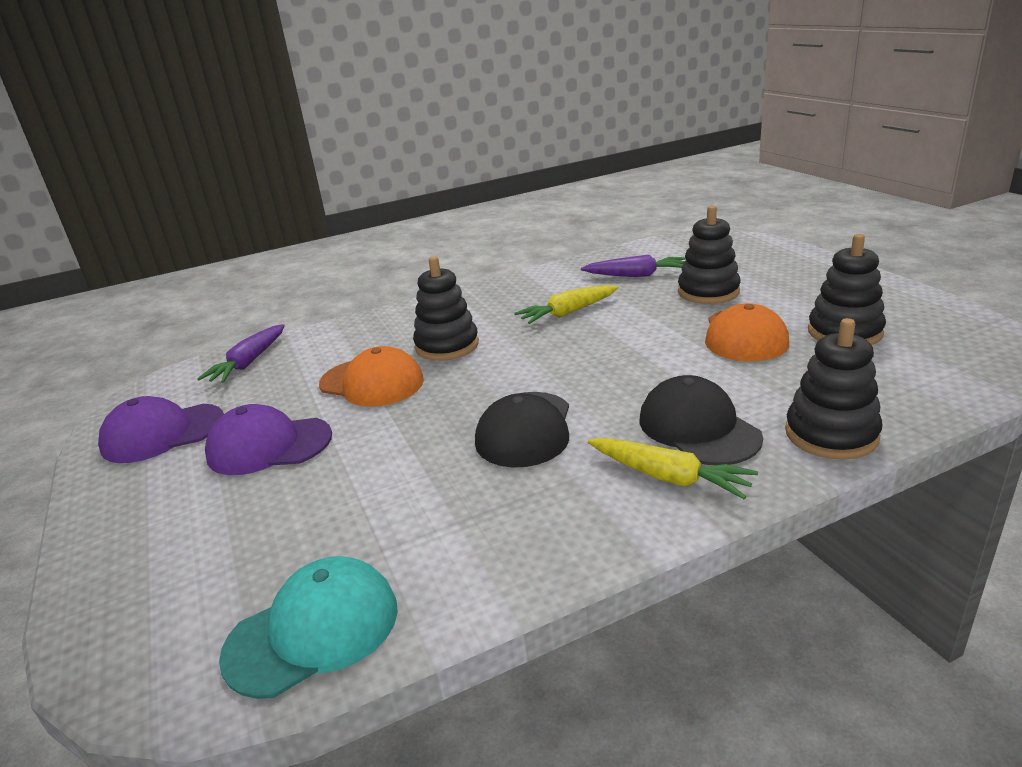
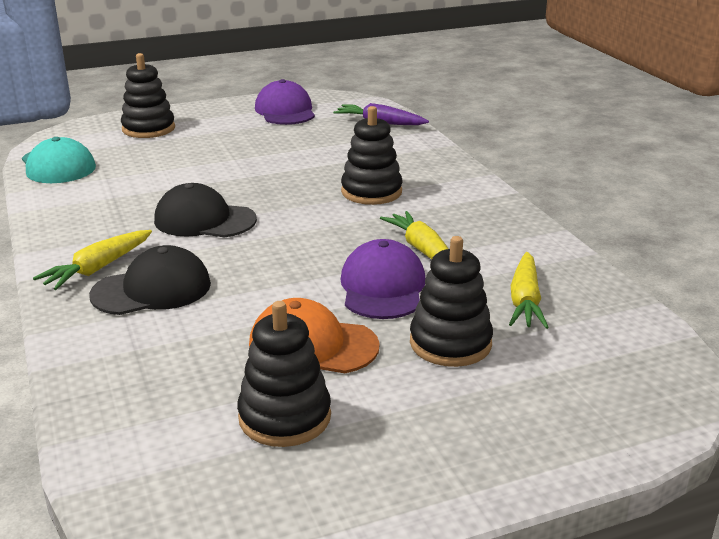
camera: 90 degrees right, 0 degrees up
purple cap [205,404,332,475] -> purple cap moved to [341,239,425,319]
orange cap [319,346,424,407] -> none
purple carrot [581,255,686,277] -> yellow carrot [509,252,549,329]
black stacking toy [785,318,883,460] -> black stacking toy moved to [121,53,175,138]

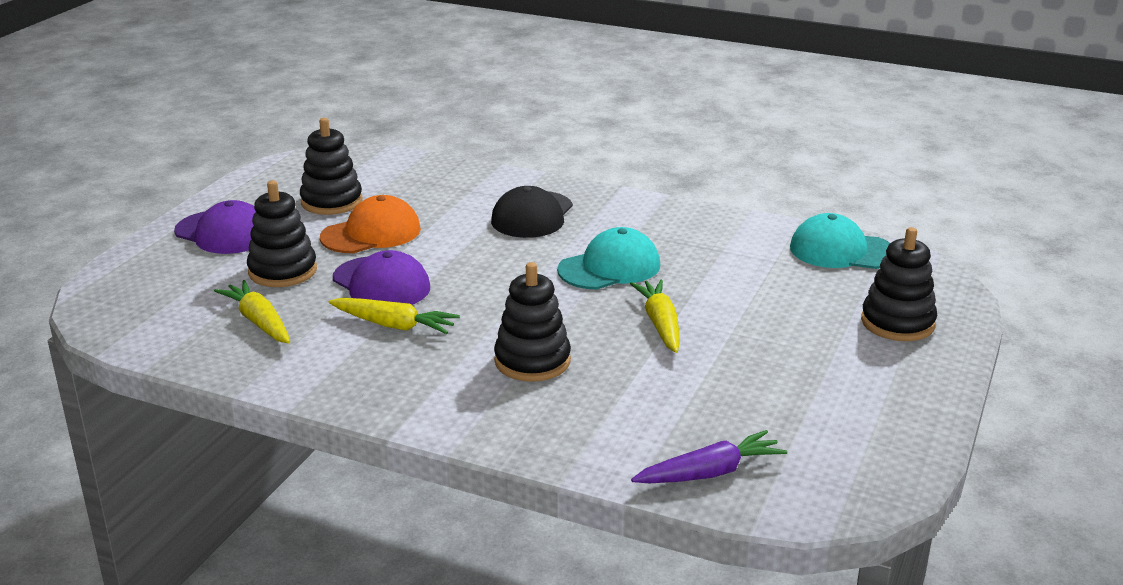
camera: 135 degrees right, 0 degrees up
yellow carrot [33,230,152,290] -> yellow carrot moved to [630,280,679,353]
black cap [154,183,257,238] -> turquoise cap [557,227,660,289]
purple cap [255,79,315,125] -> purple cap moved to [174,200,256,254]

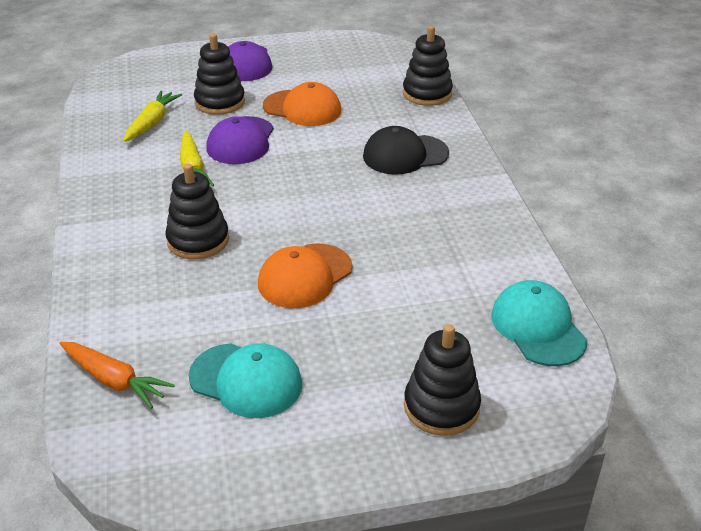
camera: 55 degrees right, 10 degrees up
black stacking toy [300,118,363,215] -> black stacking toy moved to [403,26,453,106]
turquoise cap [557,227,660,289] -> turquoise cap moved to [188,343,302,418]
yellow carrot [630,280,679,353] -> orange cap [258,243,352,308]
purple carrot [631,430,787,483] -> orange carrot [60,342,174,409]

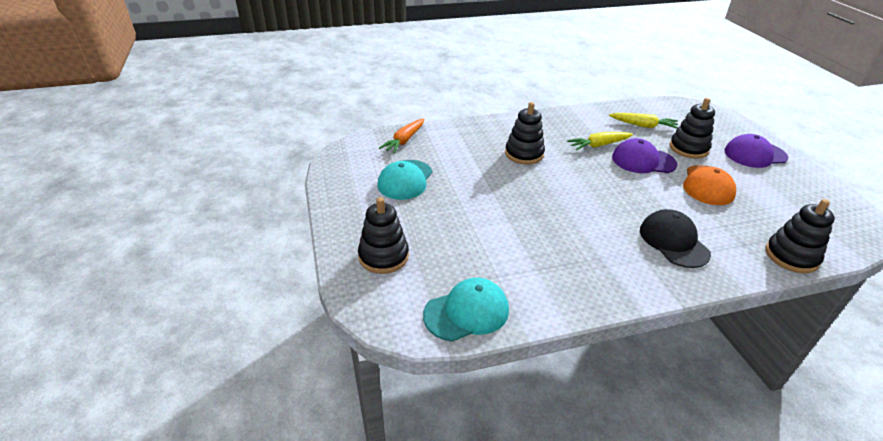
camera: 85 degrees right, 0 degrees up
orange cap [258,243,352,308] -> none

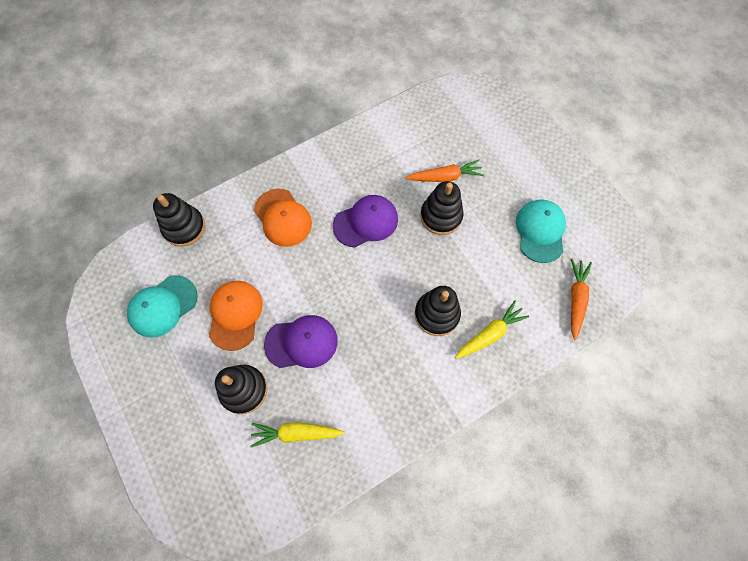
camera: 165 degrees right, 30 degrees up
black stacking toy [358,197,409,274] -> black stacking toy moved to [420,181,464,235]
turquoise cap [423,278,509,342] -> turquoise cap moved to [127,275,198,338]
yellow carrot [567,132,633,150] -> yellow carrot moved to [455,300,529,359]
black cap [640,209,711,268] -> orange cap [254,189,312,247]
purple cap [724,134,788,168] -> purple cap moved to [333,195,398,248]
none -> orange carrot [406,160,484,182]

